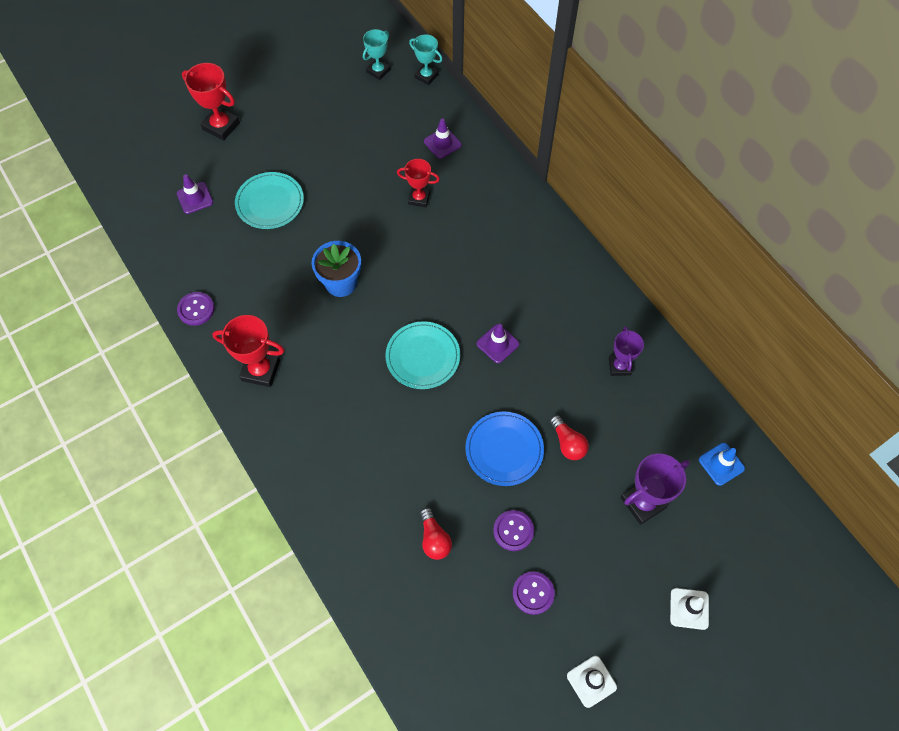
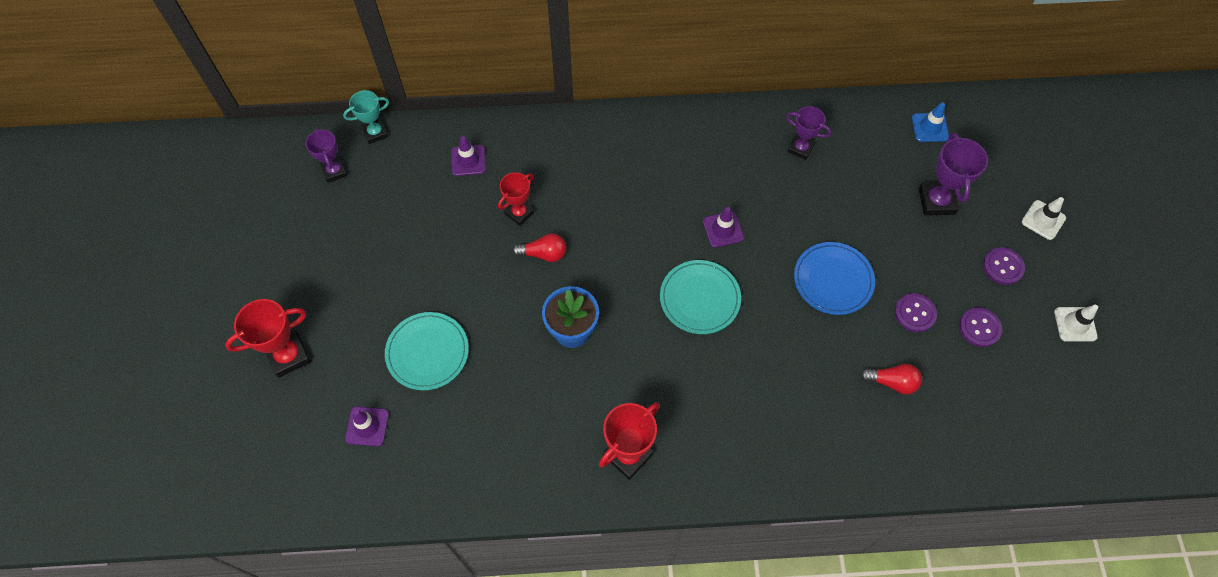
camera: 60 degrees left, 0 degrees up
purple button [177,292,214,326] -> purple button moved to [983,247,1025,285]
turquoise trophy [363,29,390,80] -> purple trophy [306,128,348,183]
red light bulb [550,415,589,460] -> red light bulb moved to [512,234,566,262]

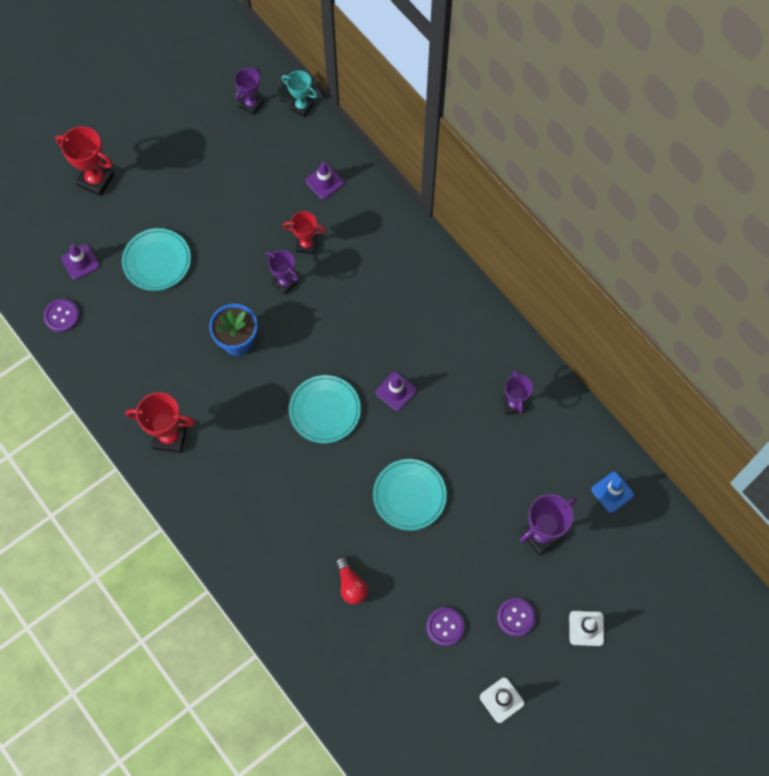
camera: 55 degrees right, 5 degrees up
red light bulb [512,234,566,262] -> purple trophy [266,250,299,295]
blue plate [794,242,875,315] -> turquoise plate [373,459,447,531]
purple button [895,293,937,332] -> purple button moved to [43,299,79,332]

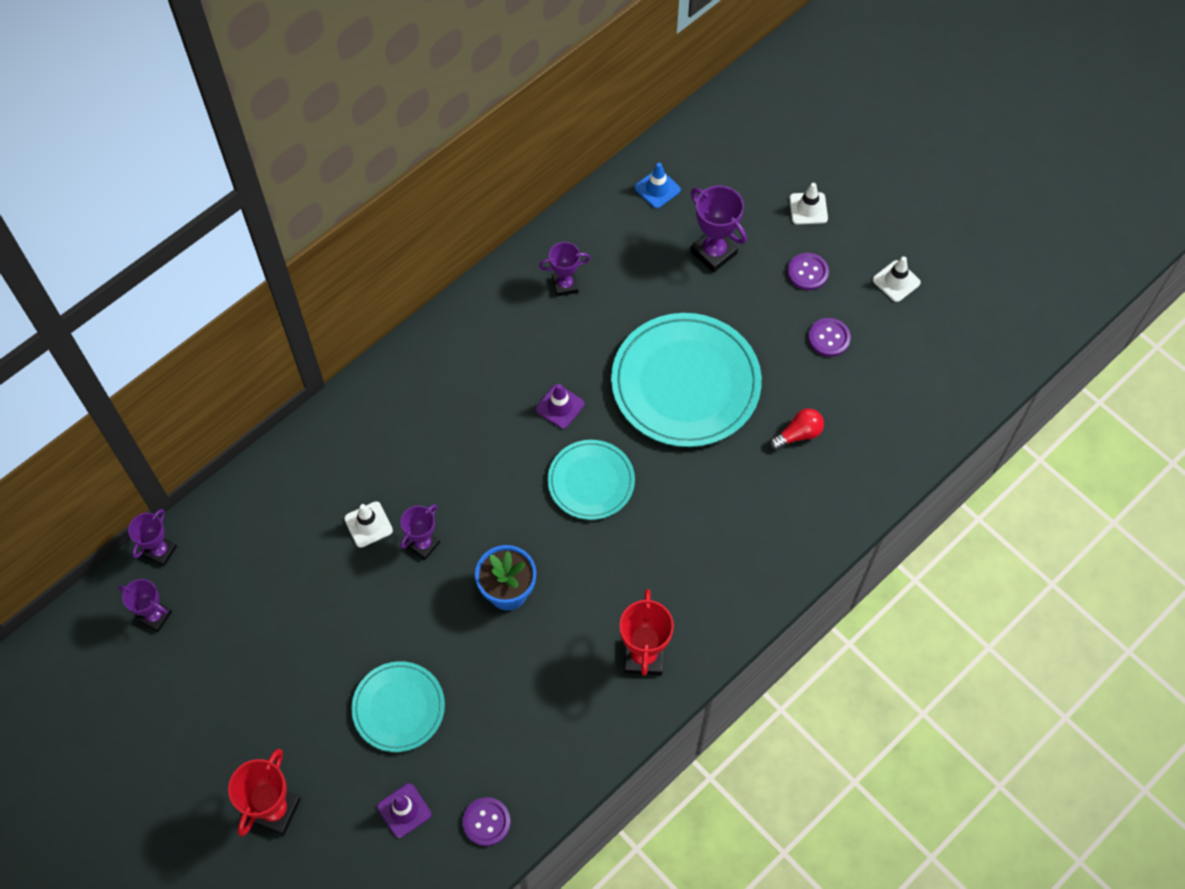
camera: 95 degrees left, 5 degrees down
turquoise trophy [282,70,317,117] -> purple trophy [128,509,177,566]
red trophy [283,211,326,254] -> white traffic cone [344,501,393,548]
purple traffic cone [305,162,344,199] -> none
turquoise plate [373,459,447,531] -> turquoise plate [611,313,762,447], size x1.77

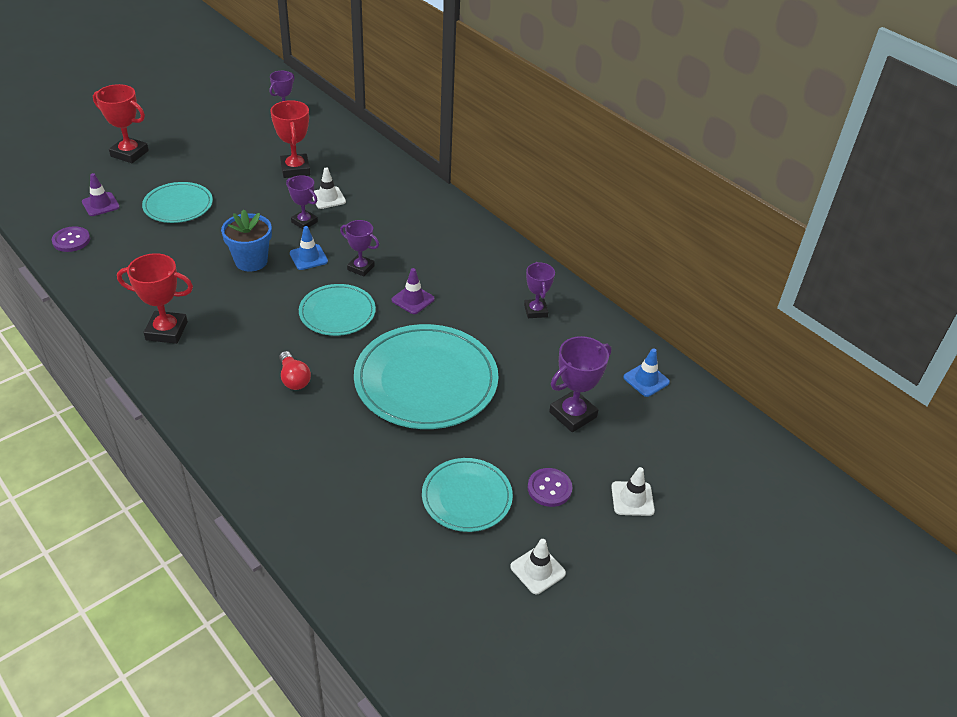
camera: 90 degrees right, 20 degrees down
purple trophy [128,509,177,566] -> purple trophy moved to [340,220,379,277]
red light bulb [769,408,824,450] -> red light bulb moved to [279,351,311,390]
purple button [808,318,851,357] -> turquoise plate [422,458,513,532]
none -> red trophy [270,100,310,178]
none -> blue traffic cone [290,226,328,270]

